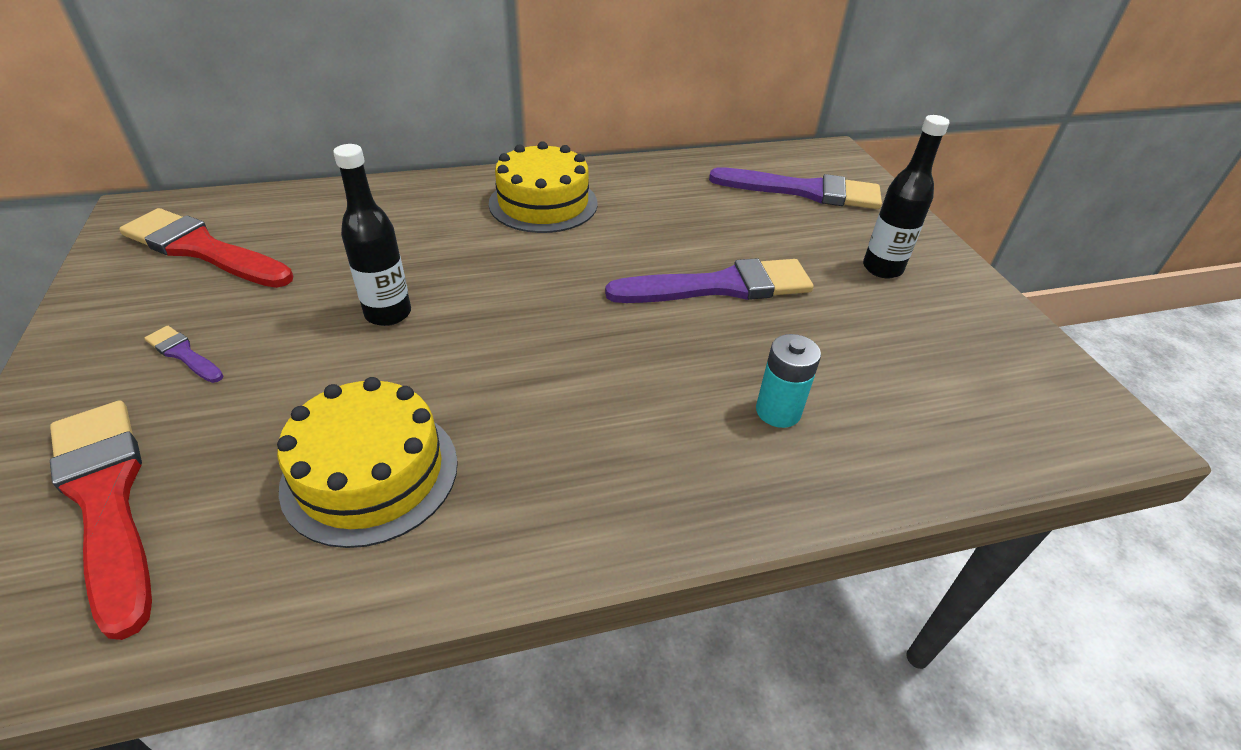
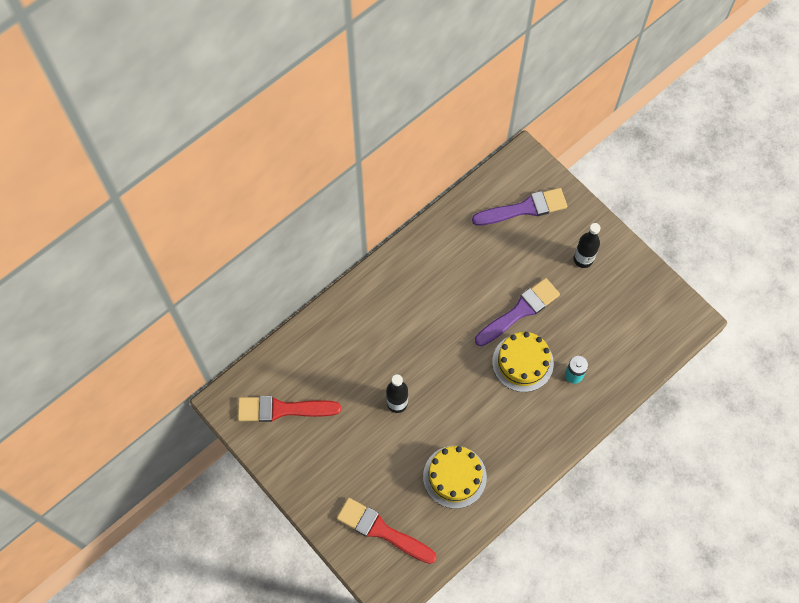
camera: 25 degrees left, 25 degrees up
purple brush [145,326,224,383] -> none
yellow cake [489,141,598,233] -> yellow cake moved to [492,332,554,392]

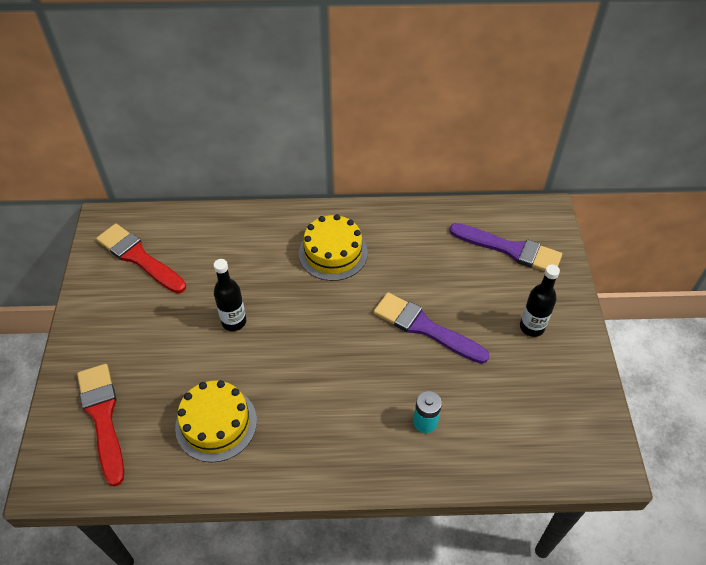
camera: 40 degrees right, 15 degrees down
purple brush [475,278,560,346] -> purple brush turned 150 degrees counterclockwise [374,292,489,364]
yellow cake [492,332,554,392] -> yellow cake moved to [299,214,368,281]

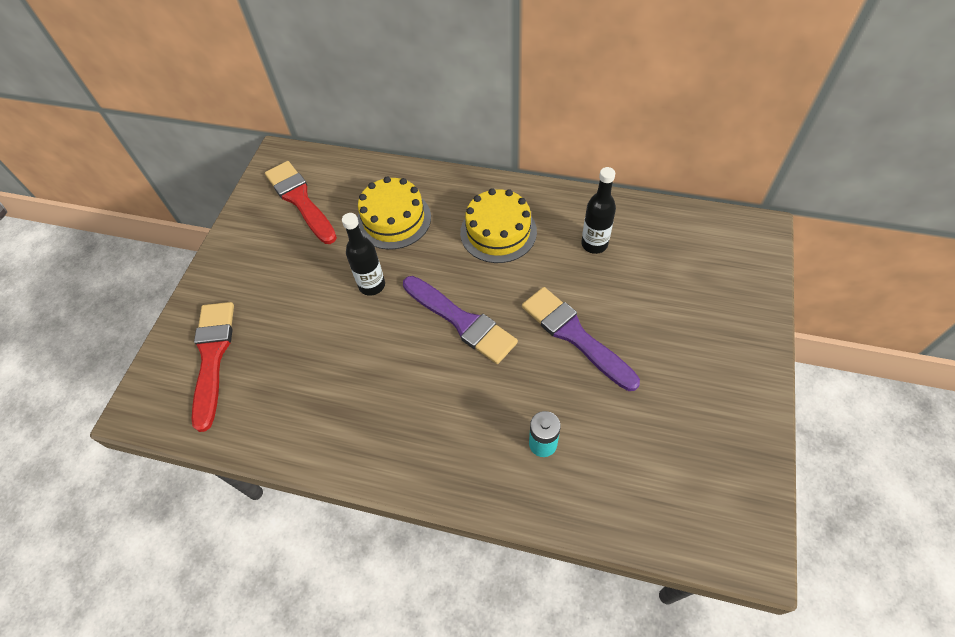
camera: 20 degrees right, 5 degrees up
yellow cake [175,380,257,462] -> yellow cake moved to [357,177,431,250]
purple brush [449,223,562,271] -> purple brush moved to [403,276,518,364]
black bottle [520,264,560,337] -> black bottle moved to [581,167,616,254]

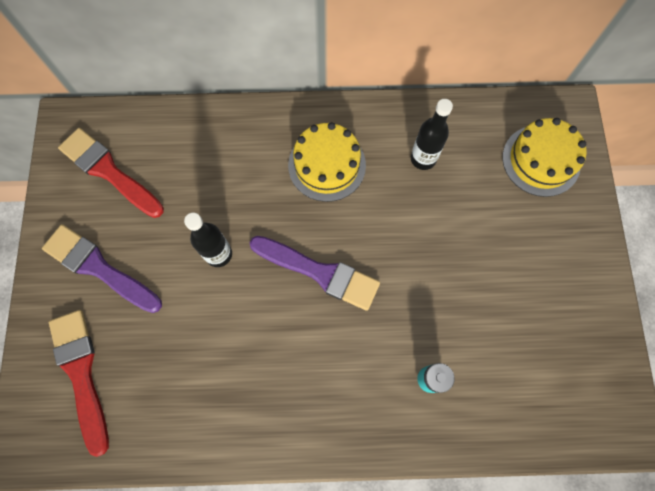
camera: 20 degrees left, 15 degrees up
yellow cake [357,177,431,250] -> yellow cake moved to [502,118,586,197]
purple brush [522,287,640,391] -> purple brush moved to [42,224,162,313]

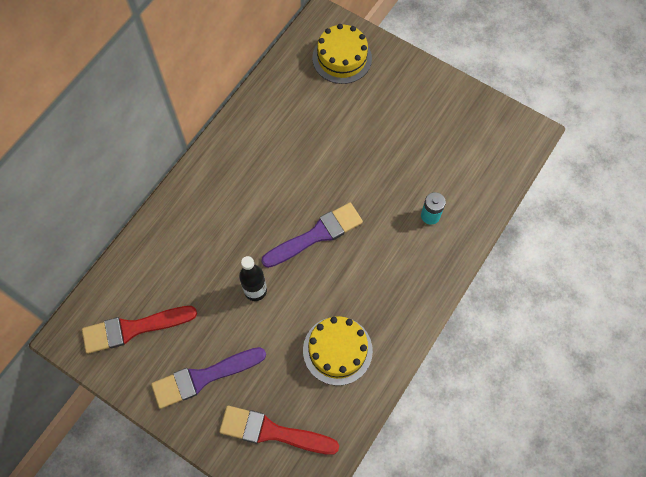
camera: 55 degrees left, 5 degrees down
yellow cake [288,122,366,202] -> yellow cake moved to [303,316,373,386]
black bottle [411,99,453,170] -> none

